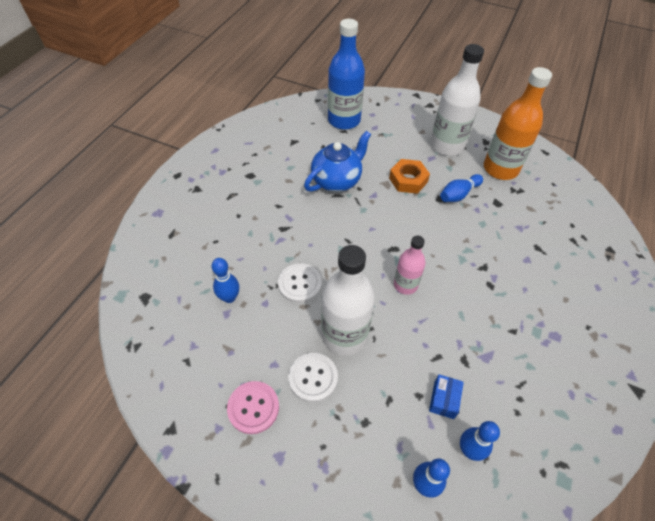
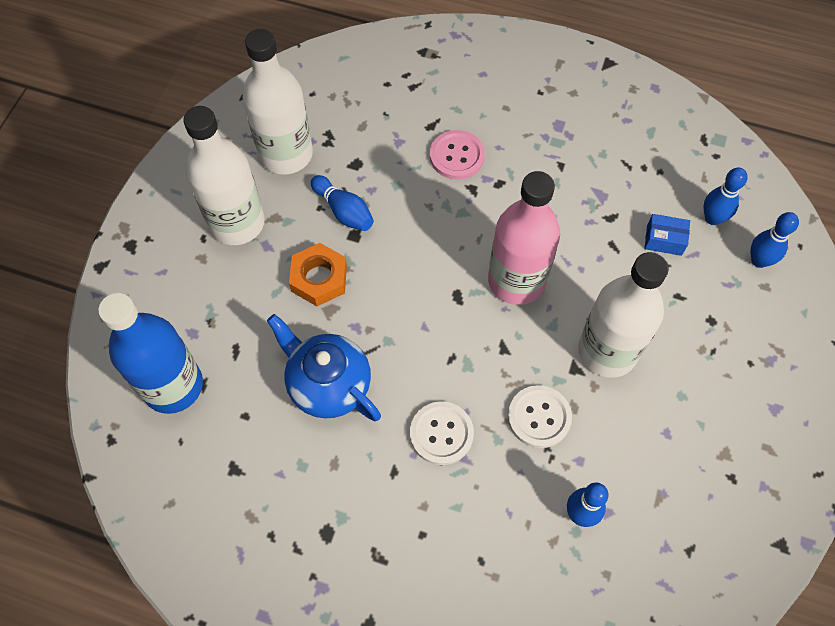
camera: 95 degrees left, 10 degrees up
pink button [227,381,279,434] -> pink button moved to [430,130,485,180]
white button [288,353,338,403] -> white button moved to [410,402,474,465]
pink bottle [394,236,426,295] -> pink bottle [488,171,560,305], size x1.75
orange bottle [484,67,552,180] -> white bottle [243,29,313,174]

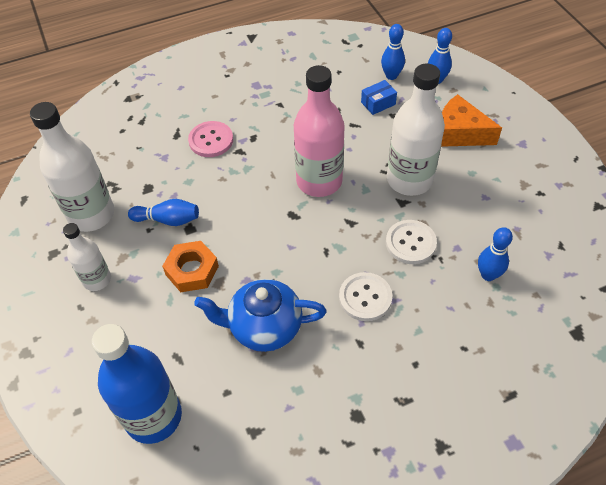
camera: 40 degrees left, 10 degrees down
white bottle [183,106,265,245] -> white bottle [63,223,111,291], size x0.57
none -> orange cheese [441,94,502,147]

